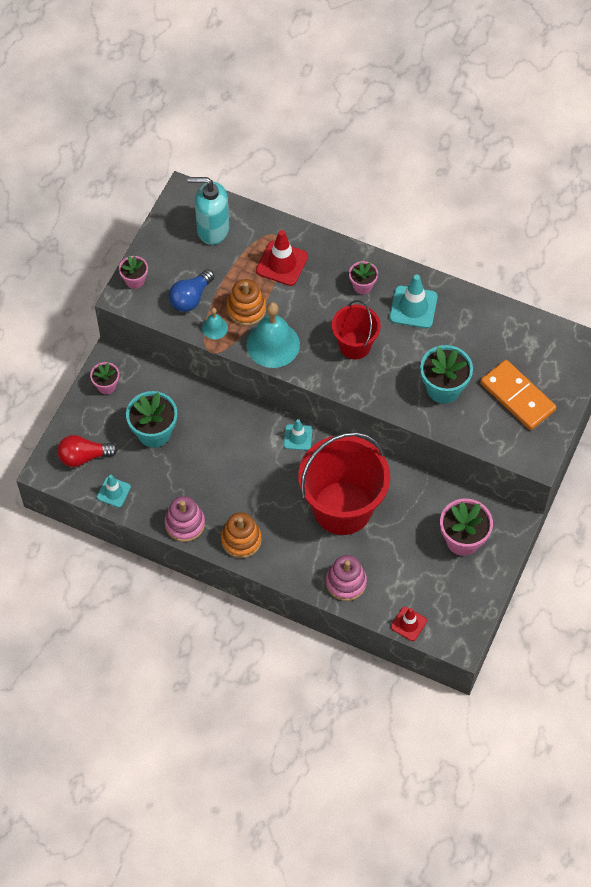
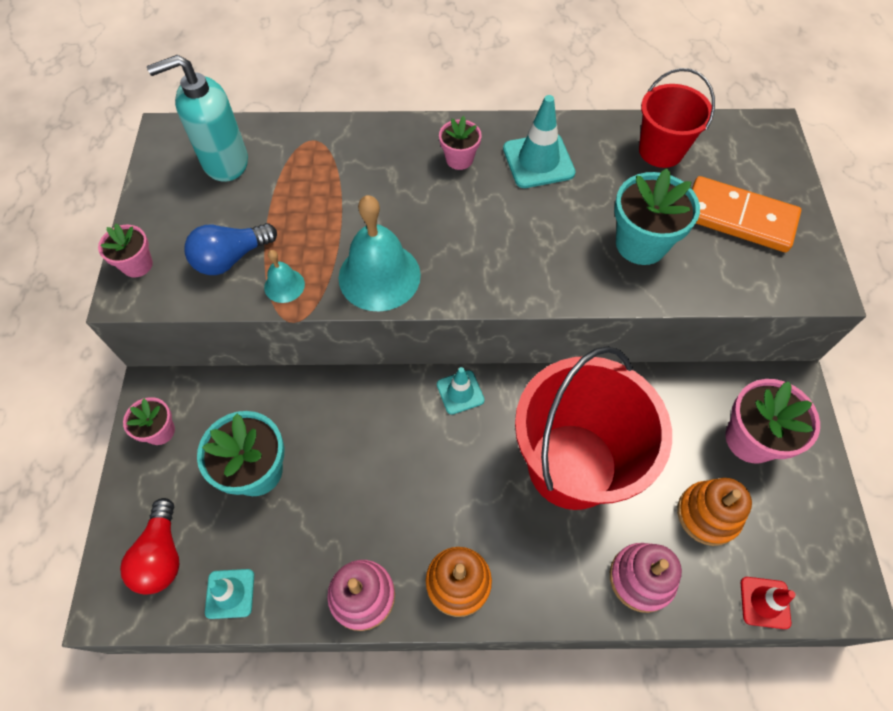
camera: 25 degrees left, 0 degrees up
red light bulb [57,435,118,467] -> red light bulb turned 60 degrees counterclockwise [120,498,179,595]
blue light bulb [169,269,214,312] -> blue light bulb turned 45 degrees clockwise [184,223,277,275]
orange stacking toy [227,279,266,326] -> orange stacking toy moved to [677,478,752,546]
red traffic cone [256,230,308,286] -> none
red bucket [332,300,381,359] -> red bucket moved to [639,68,715,168]

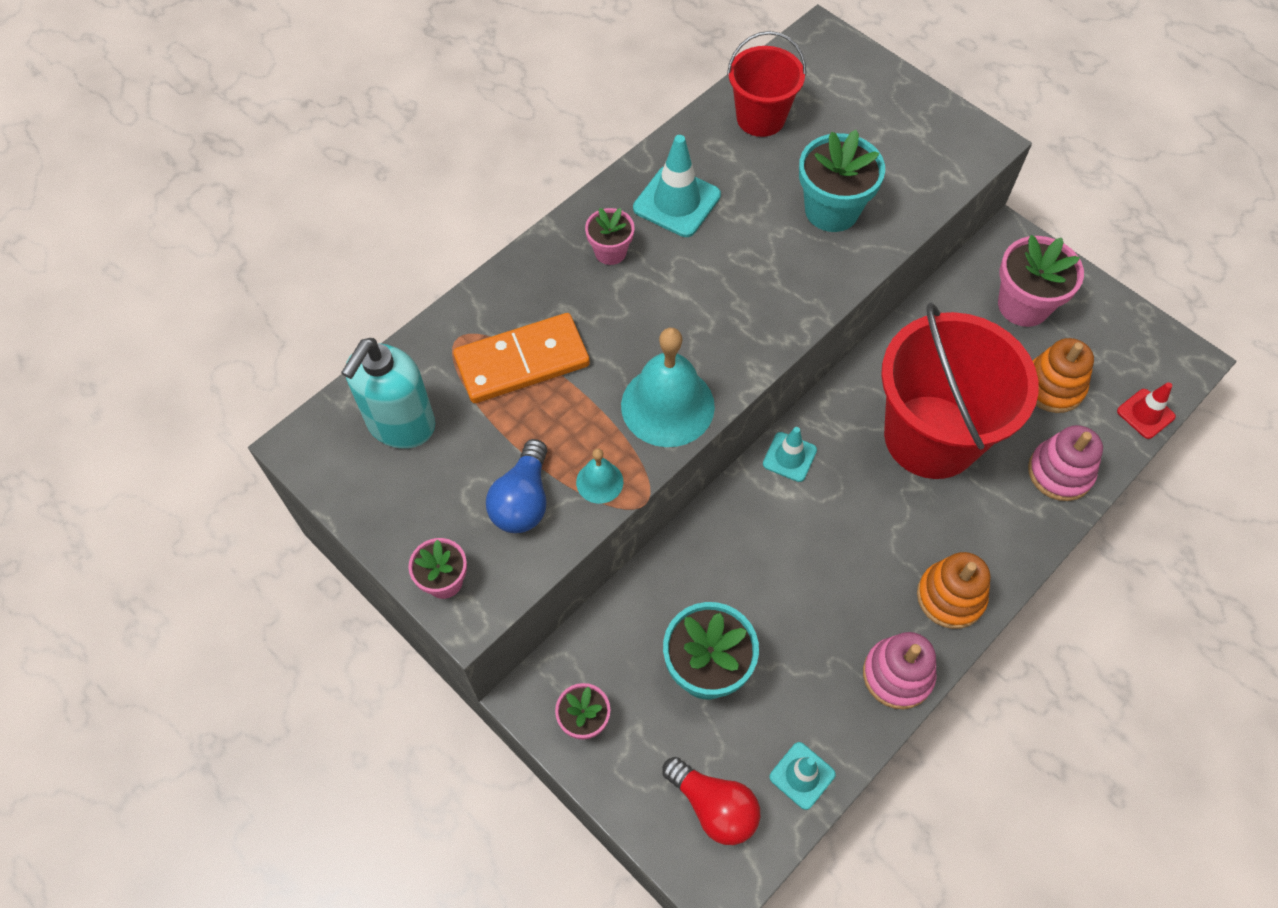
camera: 45 degrees left, 0 degrees up
orange domino [692,176,801,252] -> orange domino moved to [454,313,590,403]

